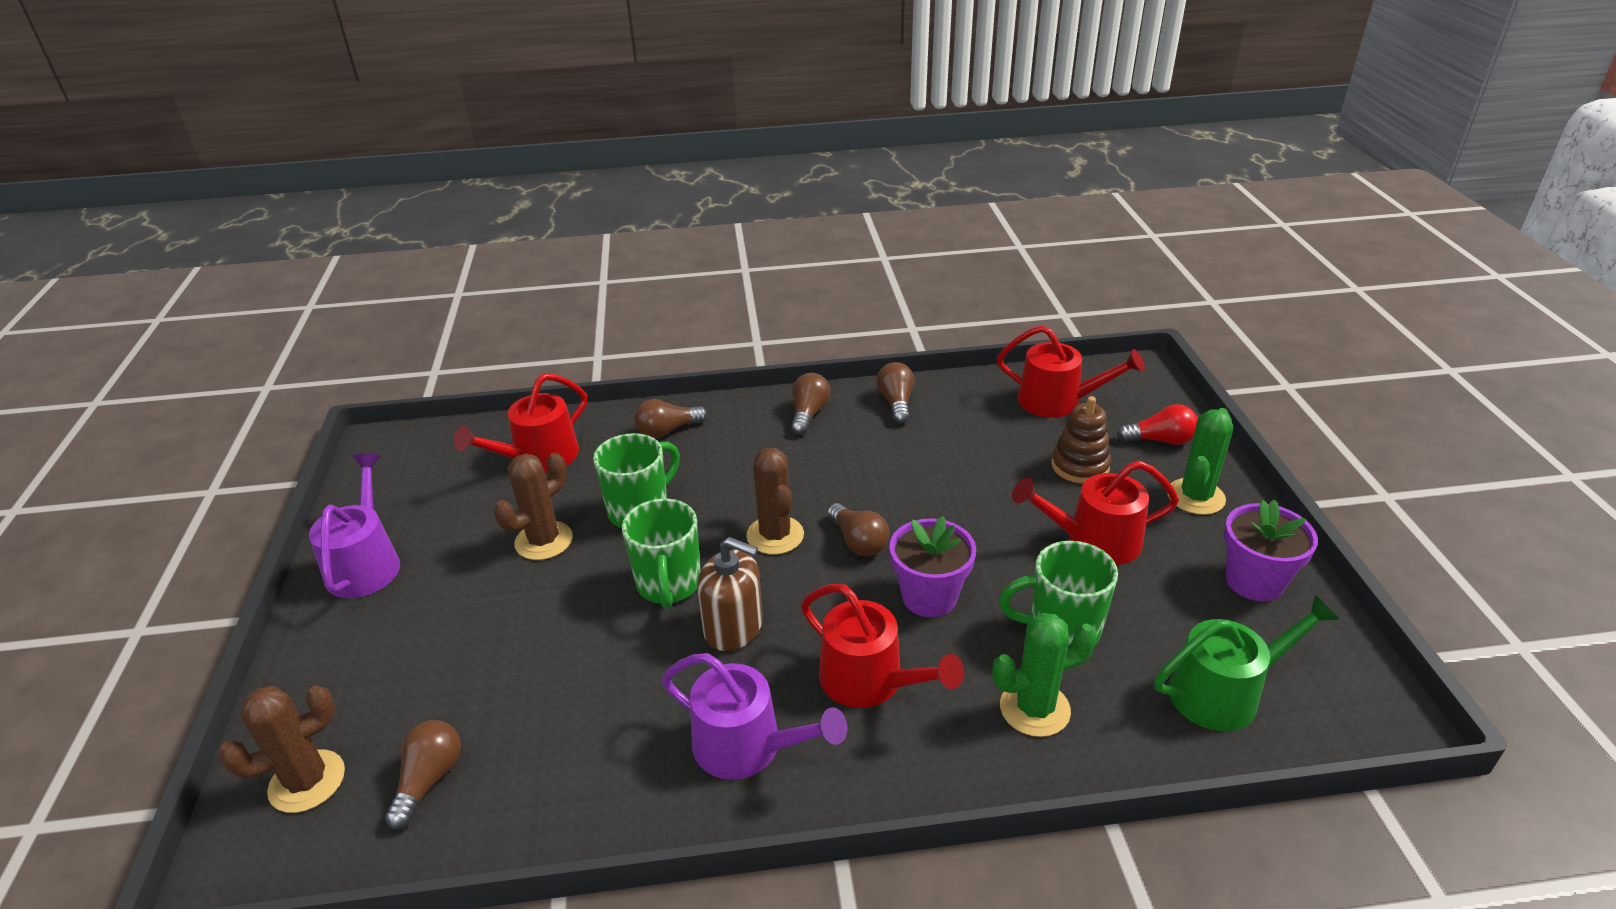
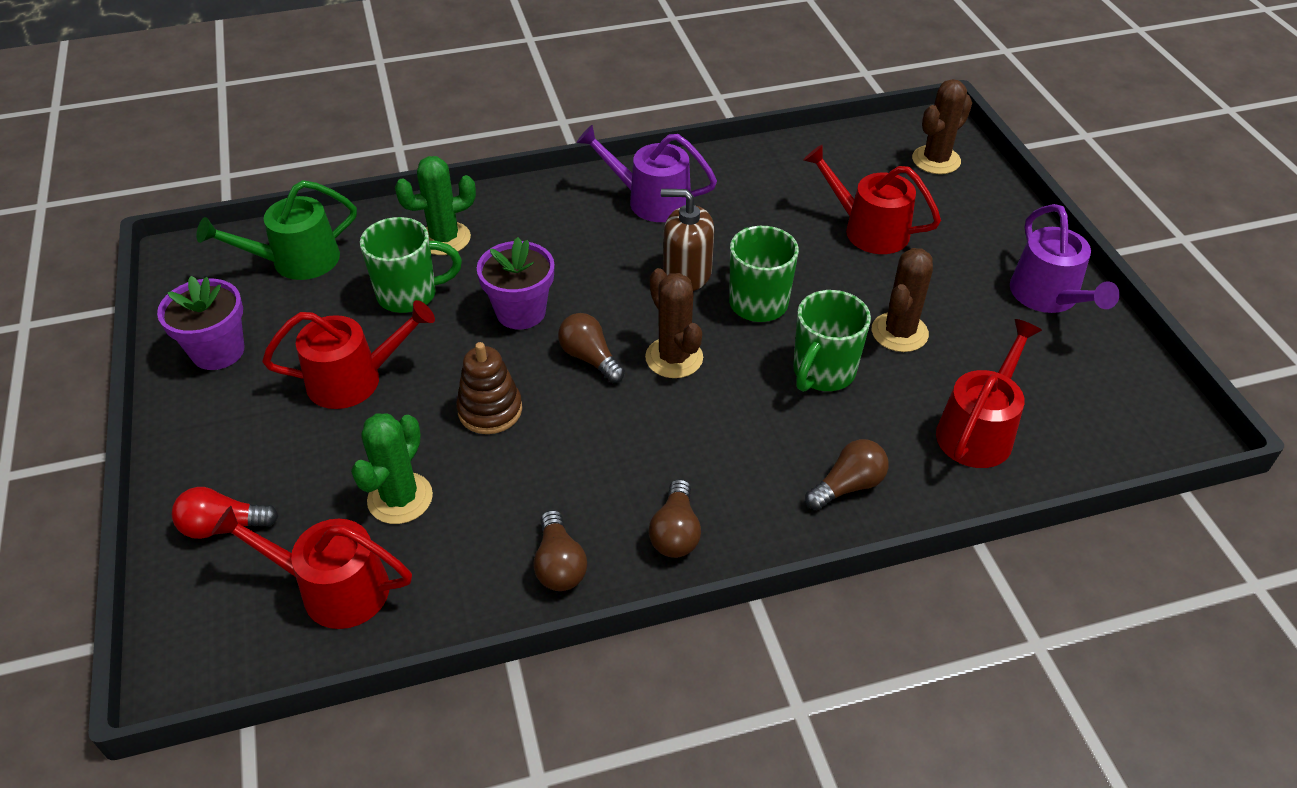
camera: 170 degrees right, 10 degrees up
brown light bulb [385,720,461,829] -> none
red watering can [801,584,964,708] -> red watering can moved to [803,144,941,254]
brown stacking toy [1051,396,1111,484] -> brown stacking toy moved to [456,342,522,434]
green cactus [1167,408,1233,515] -> green cactus moved to [351,413,433,524]

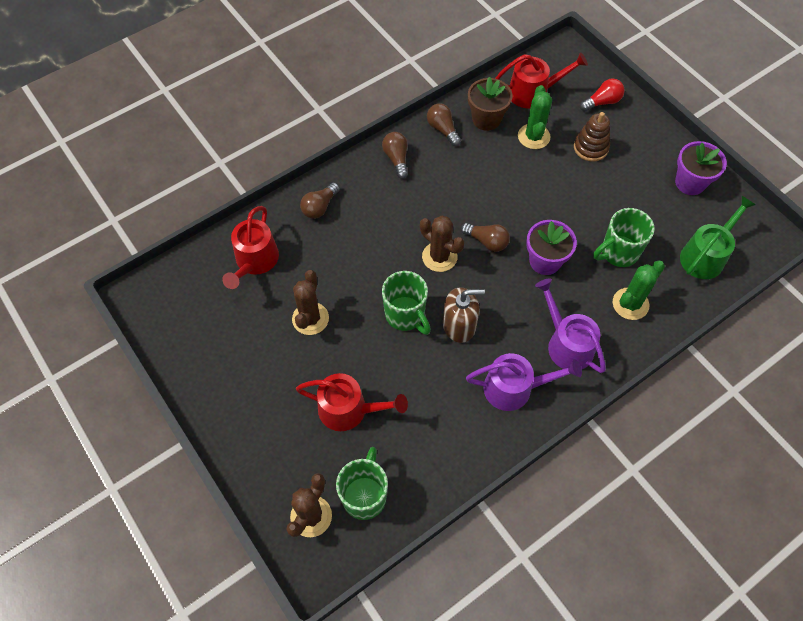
camera: 160 degrees right, 15 degrees up
red watering can [262,300,435,409] -> none
brown stacking toy [456,342,522,434] -> brown stacking toy moved to [574,112,610,162]
green mug [793,290,871,392] -> green mug moved to [336,447,388,520]
purple watering can [1010,204,1120,313] -> purple watering can moved to [535,278,606,373]
none -> brown flower pot [468,77,513,131]

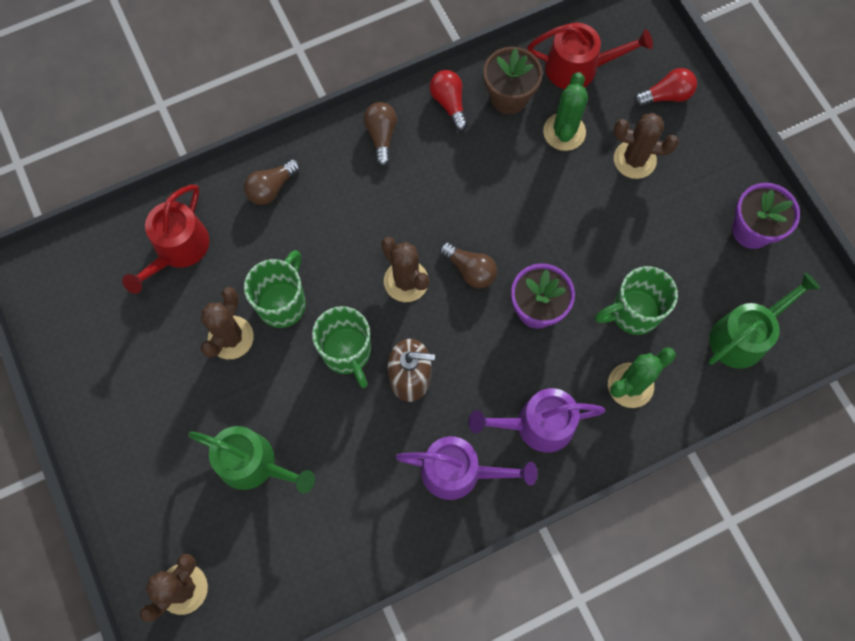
camera: 10 degrees right, 10 degrees up
red watering can [296,373,408,431] -> green watering can [188,426,315,493]
green mug [336,447,388,520] -> green mug moved to [244,250,306,328]
brown light bulb [427,103,461,146] -> red light bulb [430,70,468,131]
purple watering can [535,278,606,373] -> purple watering can turned 75 degrees counterclockwise [469,388,606,453]
brown stacking toy [574,112,610,162] -> brown cactus [613,113,679,179]

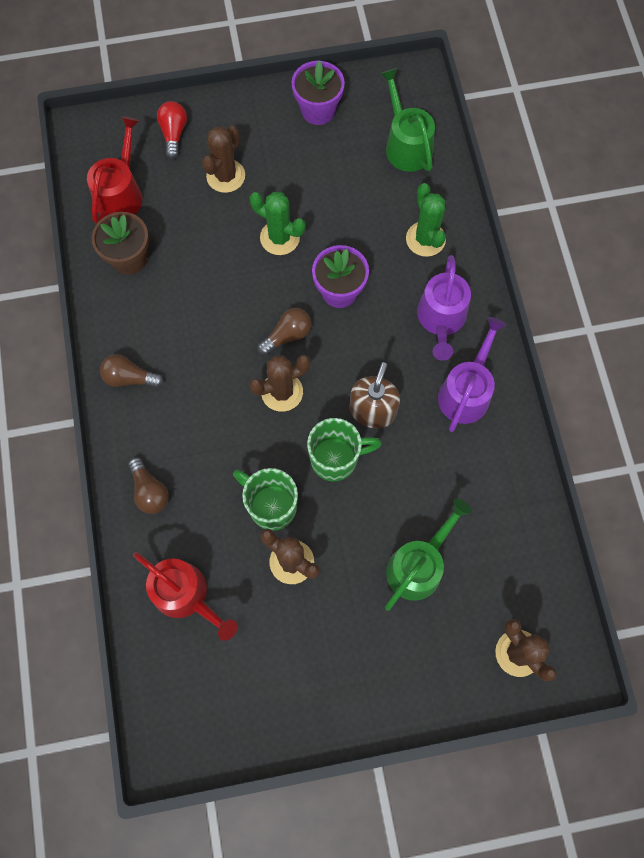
camera: 75 degrees left, 0 degrees up
red light bulb [430,70,468,131] -> none
green cactus [543,72,588,151] -> green cactus moved to [250,192,306,255]
green mug [595,266,678,335] -> none

